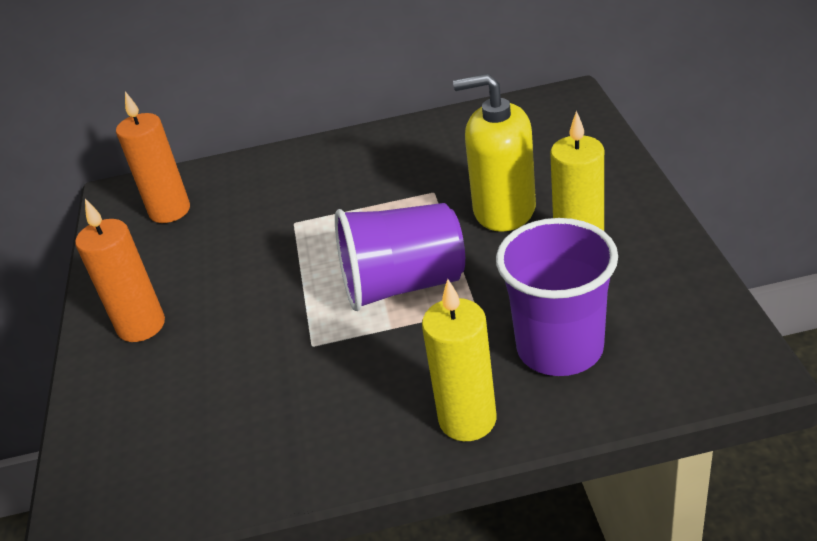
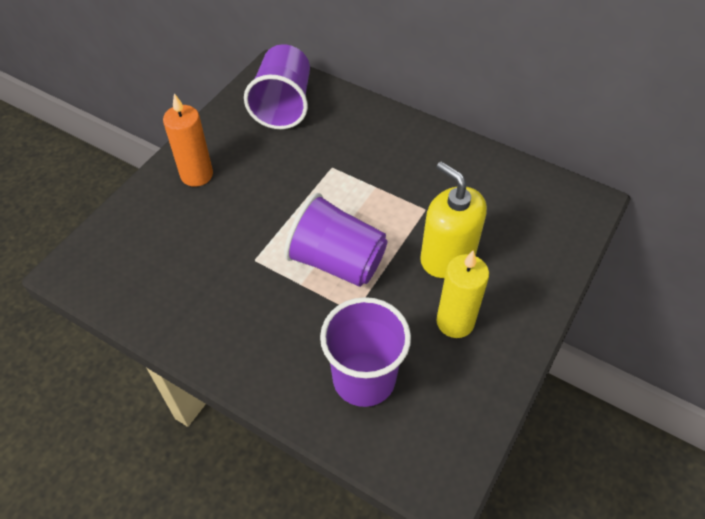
camera: 35 degrees right, 15 degrees up
orange candle [116,92,190,223] -> purple cup [244,44,310,129]
yellow candle [422,279,497,441] -> none

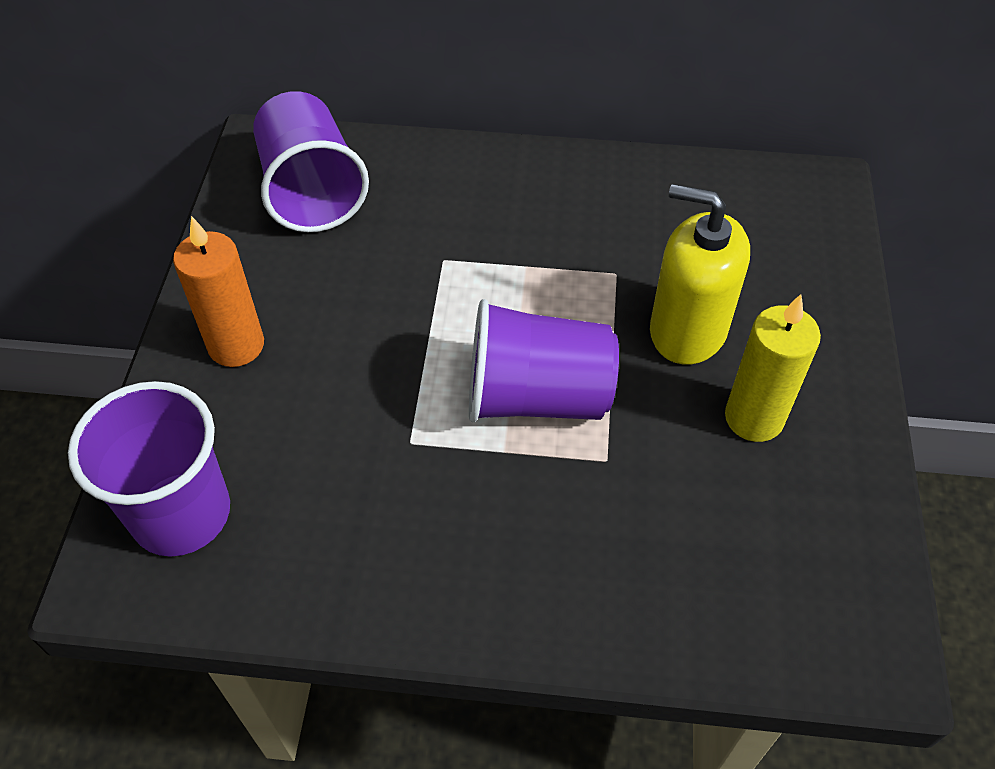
camera: 25 degrees left, 0 degrees up
purple cup [320,297,411,407] -> purple cup moved to [68,381,230,557]

